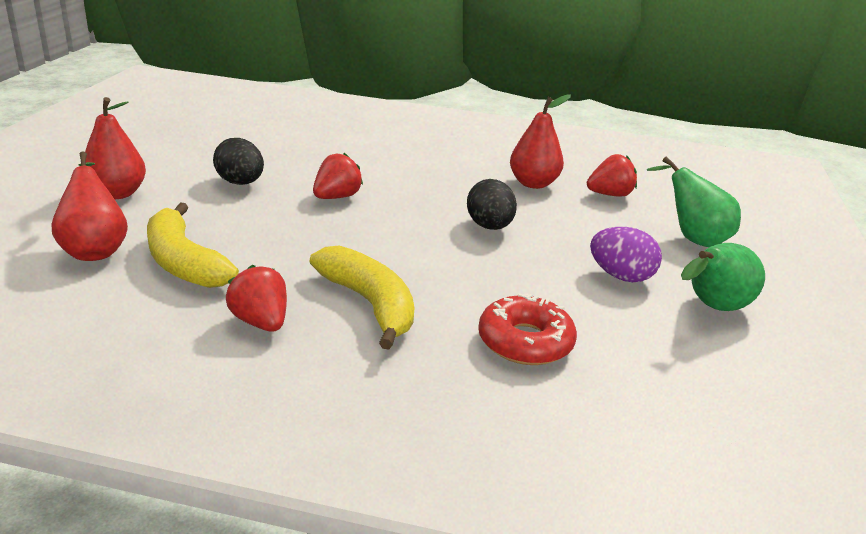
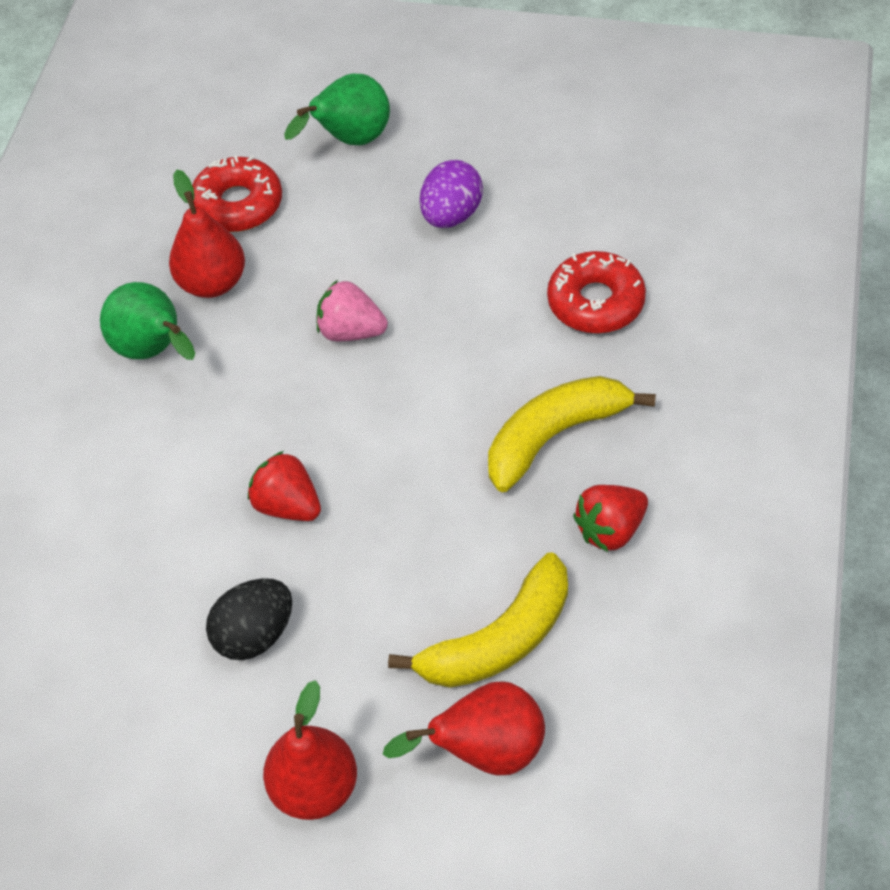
camera: 85 degrees left, 25 degrees up
black egg [467,179,517,230] -> pink strawberry [316,280,388,342]
red strawberry [587,154,637,196] -> red donut [192,155,282,232]
green pear [681,243,765,311] -> green pear moved to [100,282,195,360]

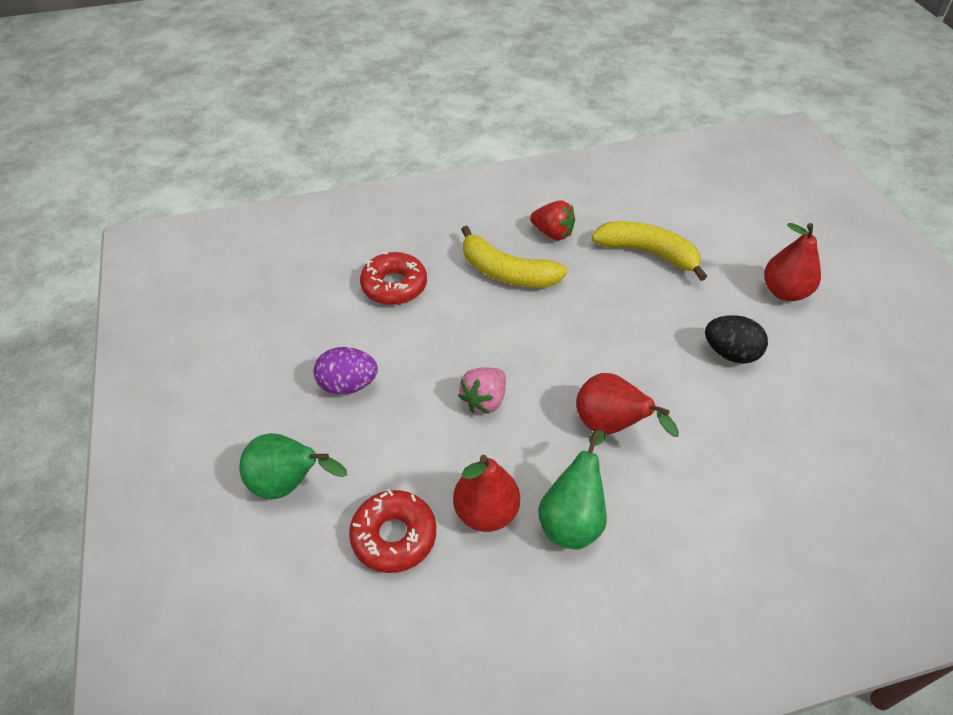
camera: 120 degrees left, 5 degrees down
red strawberry [248,451,321,521] -> none
pink strawberry [316,280,388,342] -> pink strawberry turned 45 degrees clockwise [458,367,506,414]
red pear [383,681,545,775] -> red pear moved to [576,373,679,437]

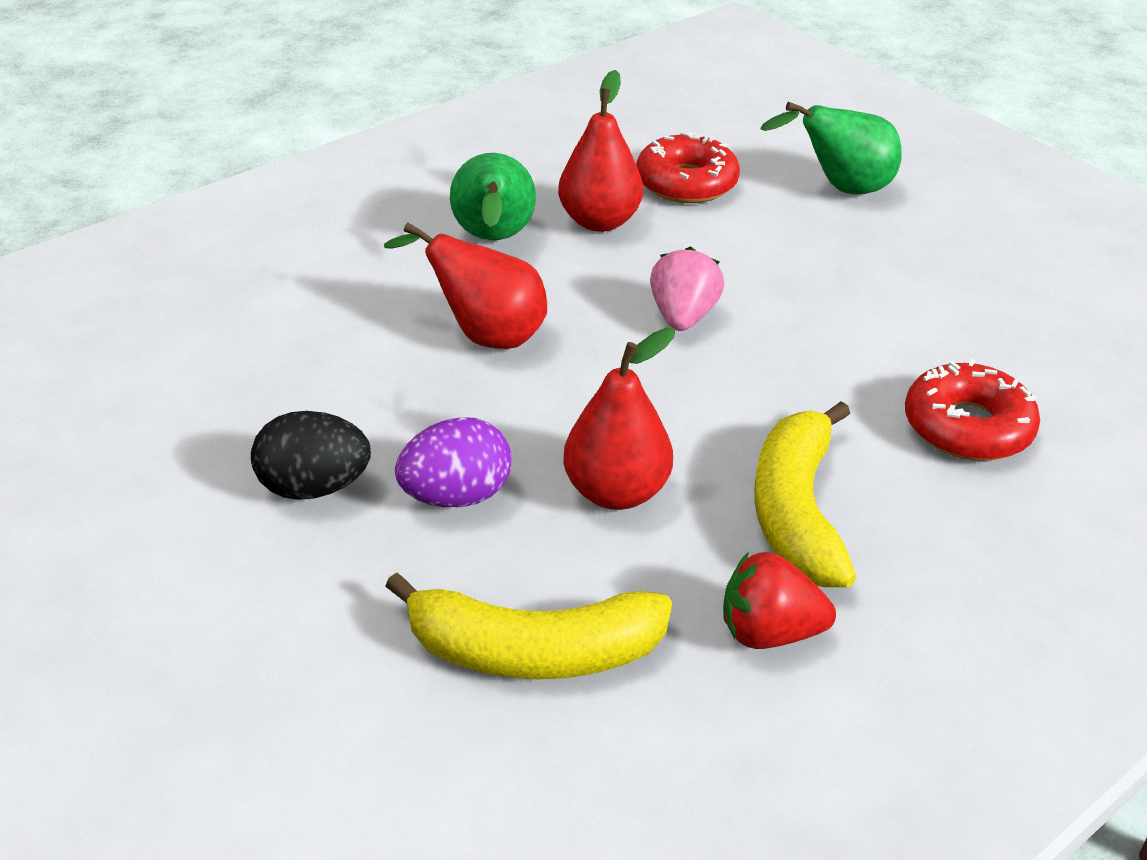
camera: 155 degrees right, 10 degrees down
purple egg [314,347,378,395] -> purple egg moved to [395,417,512,507]
yellow banana [461,226,567,288] -> yellow banana turned 90 degrees counterclockwise [754,401,856,587]
red pear [764,223,821,301] -> red pear moved to [563,327,675,510]

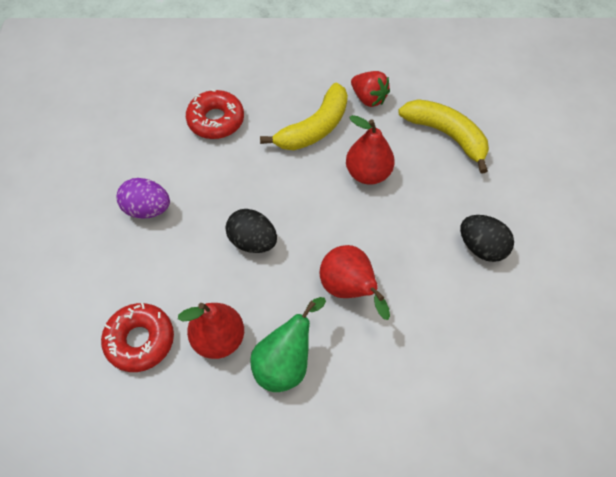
camera: 140 degrees left, 20 degrees up
purple egg [395,417,512,507] -> purple egg moved to [117,178,170,218]
pink strawberry [650,246,724,331] -> black egg [226,209,277,253]
green pear [760,102,902,194] -> none

